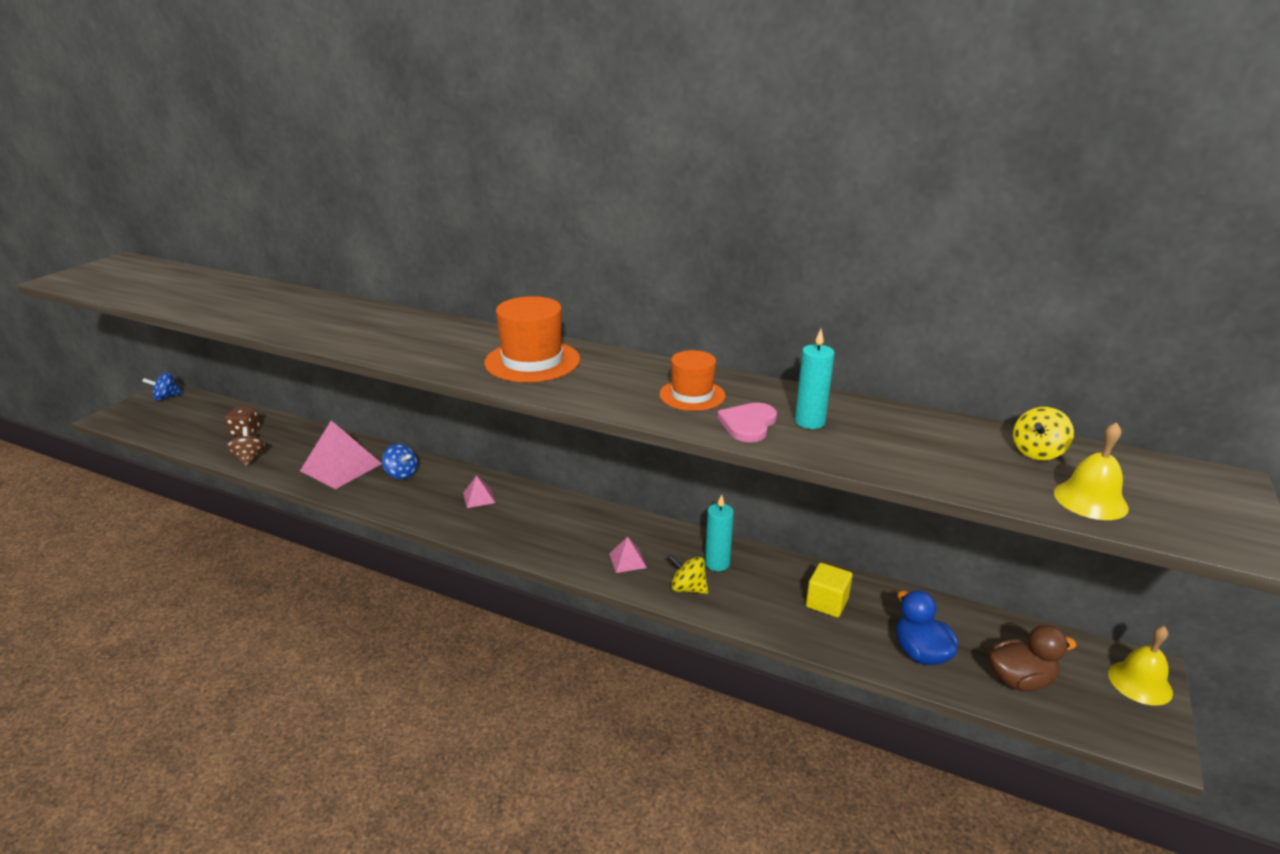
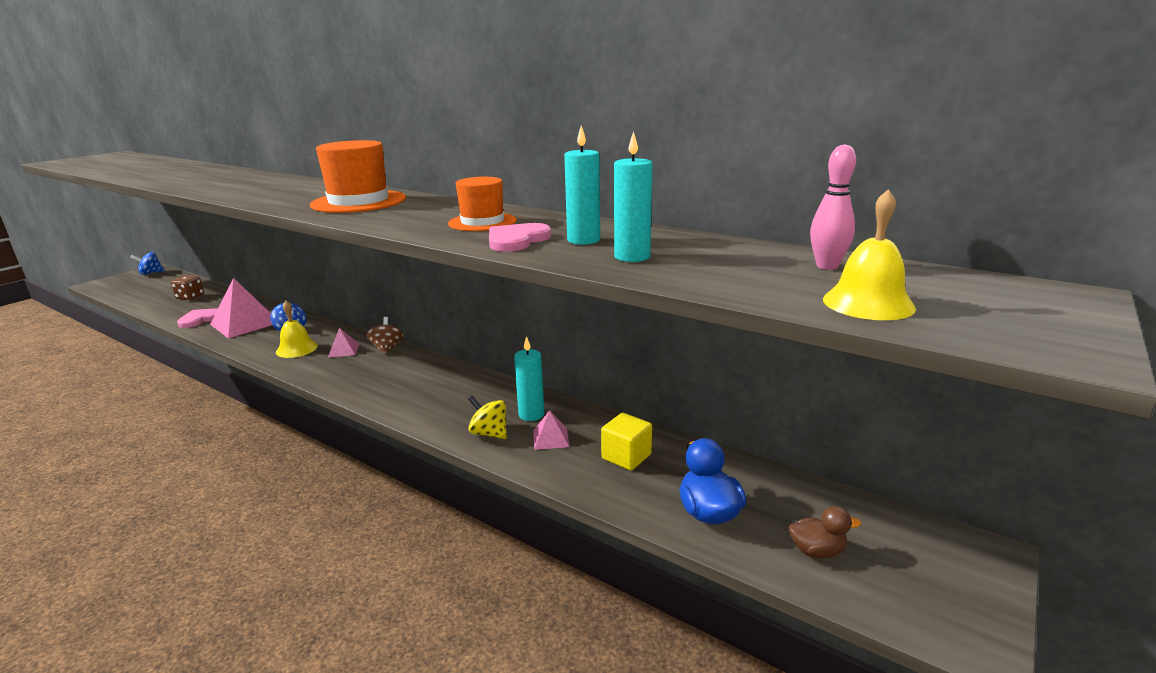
camera: 10 degrees right, 5 degrees down
brown spinning top [226,427,265,466] -> brown spinning top moved to [367,317,404,355]
pink pyramid [609,537,647,573] -> pink pyramid moved to [533,410,569,450]
brown duck [988,625,1076,691] -> brown duck [789,506,861,558], size x0.67
yellow spinning top [1013,407,1074,460] -> pink bowling pin [810,144,856,270]
yellow bell [1108,626,1173,706] -> yellow bell moved to [276,301,318,358]
none -> pink heart [177,309,218,328]
none -> turquoise candle [614,131,652,262]

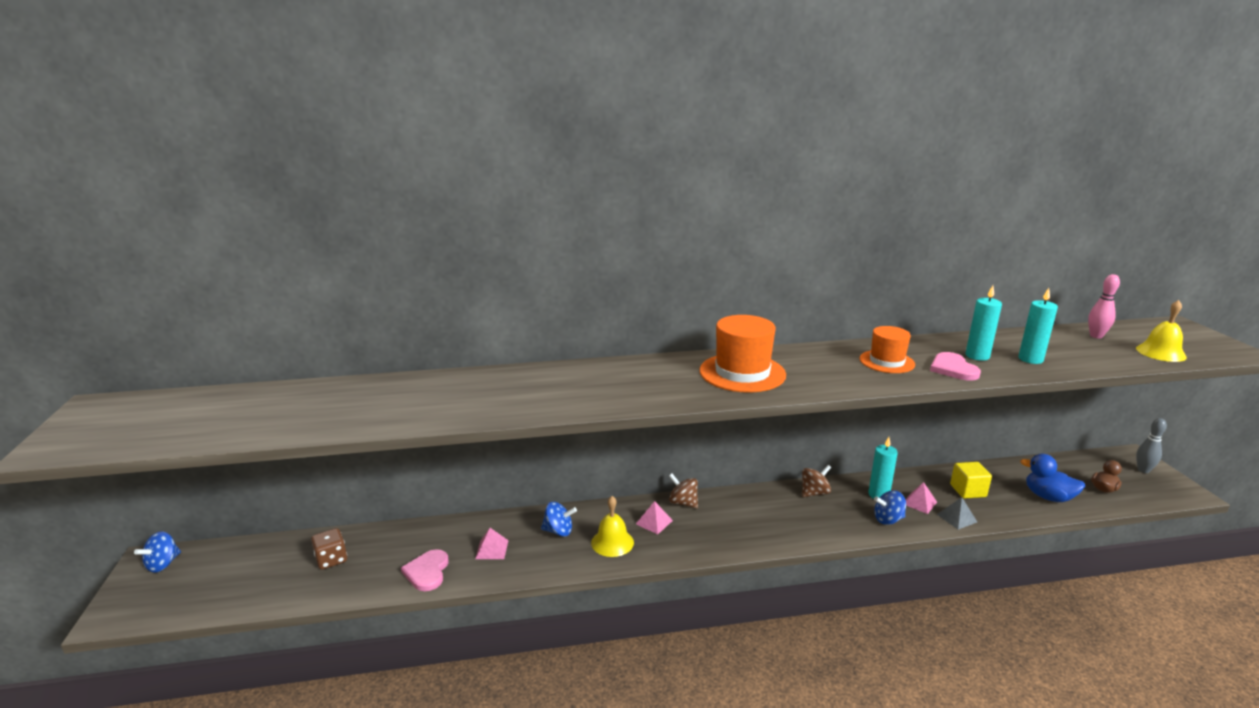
camera: 45 degrees left, 0 degrees up
pink pyramid [210,278,272,338] -> pink pyramid [475,528,509,559], size x0.47
yellow spinning top [468,396,507,439] -> blue spinning top [874,490,906,525]
none -> brown spinning top [802,465,831,497]
none -> grey pyramid [937,497,977,530]
none -> grey bowling pin [1136,418,1167,473]

